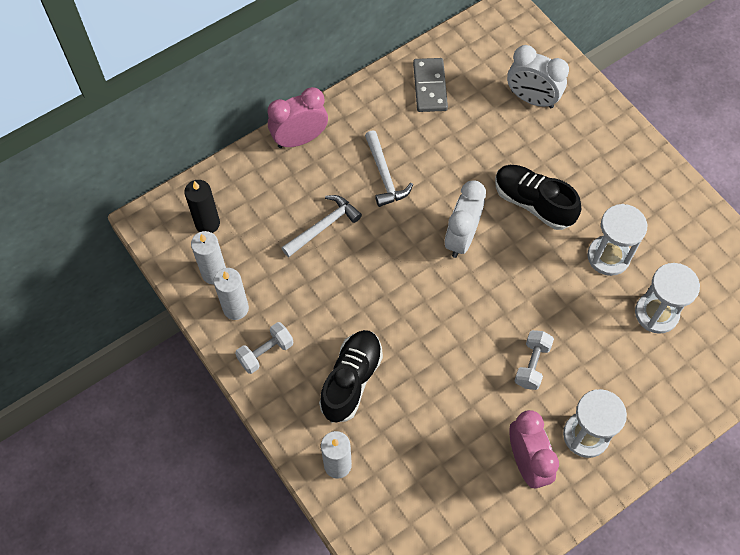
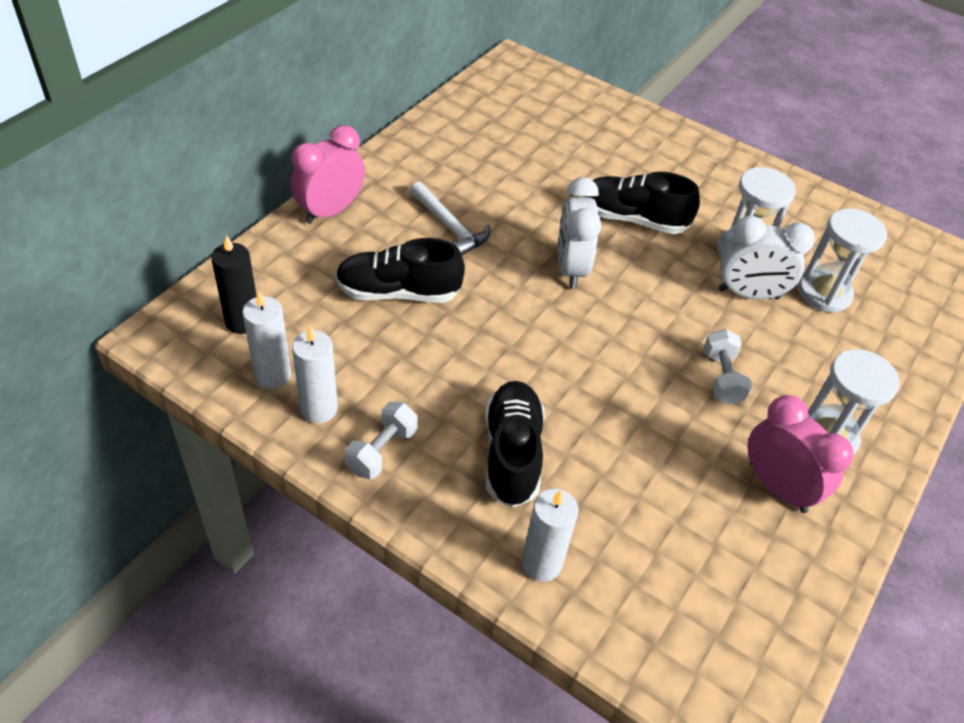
camera: 25 degrees left, 15 degrees down
white hammer [282,195,362,257] -> black shoe [336,238,465,303]
grey domino [413,58,448,112] -> none
white clock [507,45,569,108] -> white clock moved to [718,216,815,299]

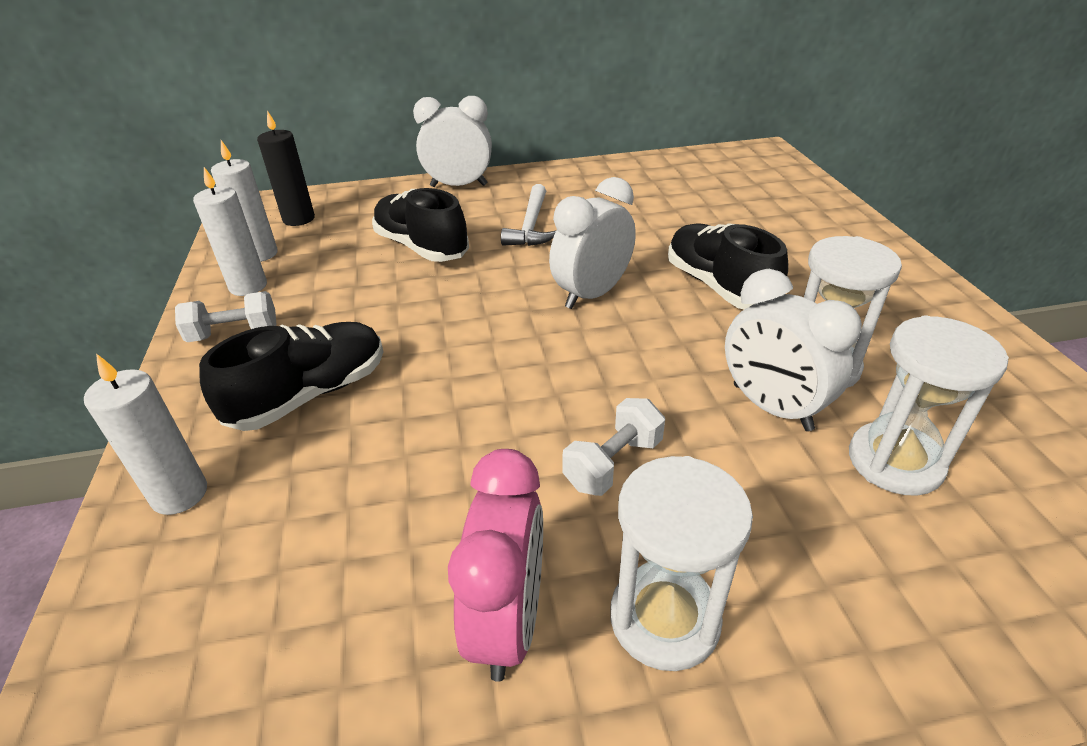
camera: 50 degrees right, 10 degrees down
pink clock [291,125,365,224] -> white clock [413,96,492,187]

